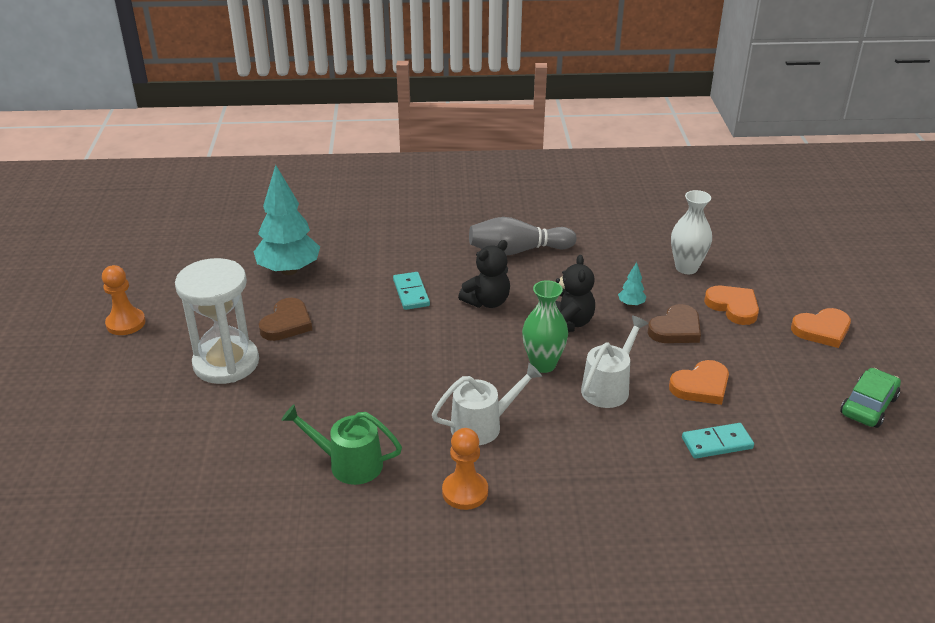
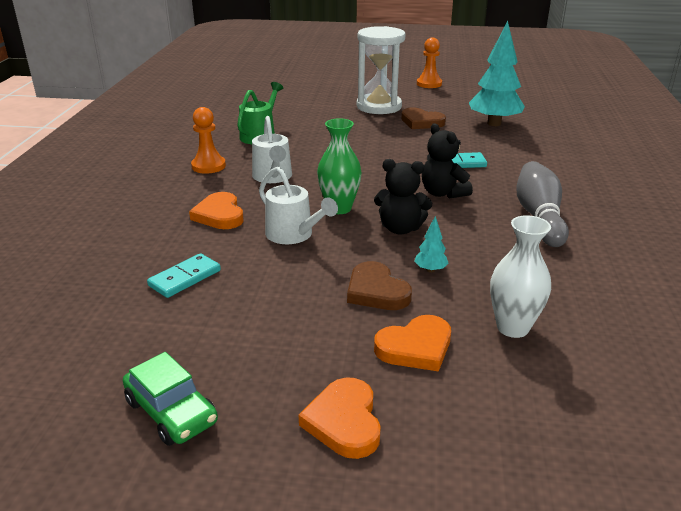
camera: 100 degrees right, 5 degrees down
orange heart [669,360,729,405] -> orange heart moved to [189,192,243,229]
turquoise domino [682,423,754,459] -> turquoise domino turned 45 degrees clockwise [147,253,221,298]

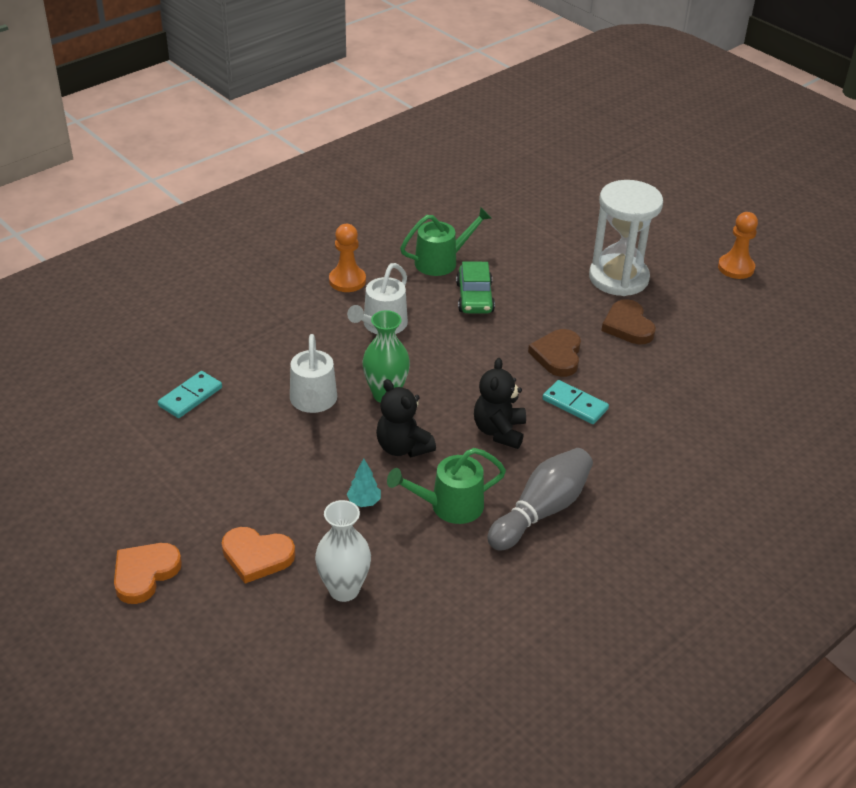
camera: 40 degrees right, 10 degrees up
green car [123,352,218,446] -> green car moved to [456,262,495,313]
turquoise domino [147,253,221,298] -> turquoise domino turned 45 degrees counterclockwise [158,371,222,418]
orange heart [189,192,243,229] -> none
brown heart [347,261,412,310] -> brown heart moved to [528,329,581,377]
turquoise tree [469,21,525,126] -> none
none -> green watering can [387,448,506,524]

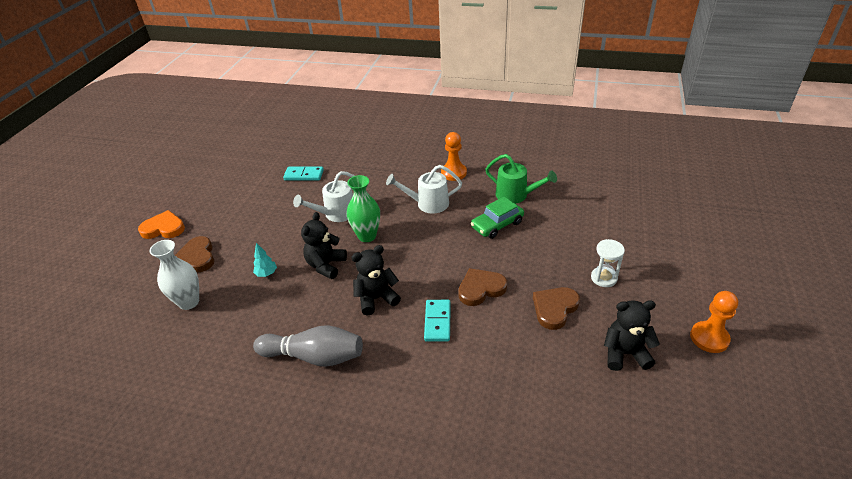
camera: 60 degrees right, 0 degrees up
orange heart [222,527,295,584] -> brown heart [175,236,215,272]
green watering can [387,448,506,524] -> none
white hourglass [589,180,663,296] -> white hourglass [591,239,625,287], size x0.49
none -> black teddy bear [604,300,660,371]

